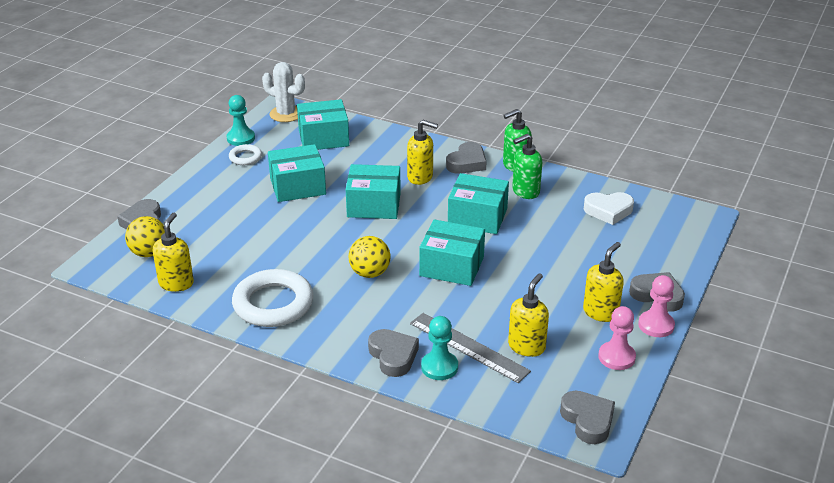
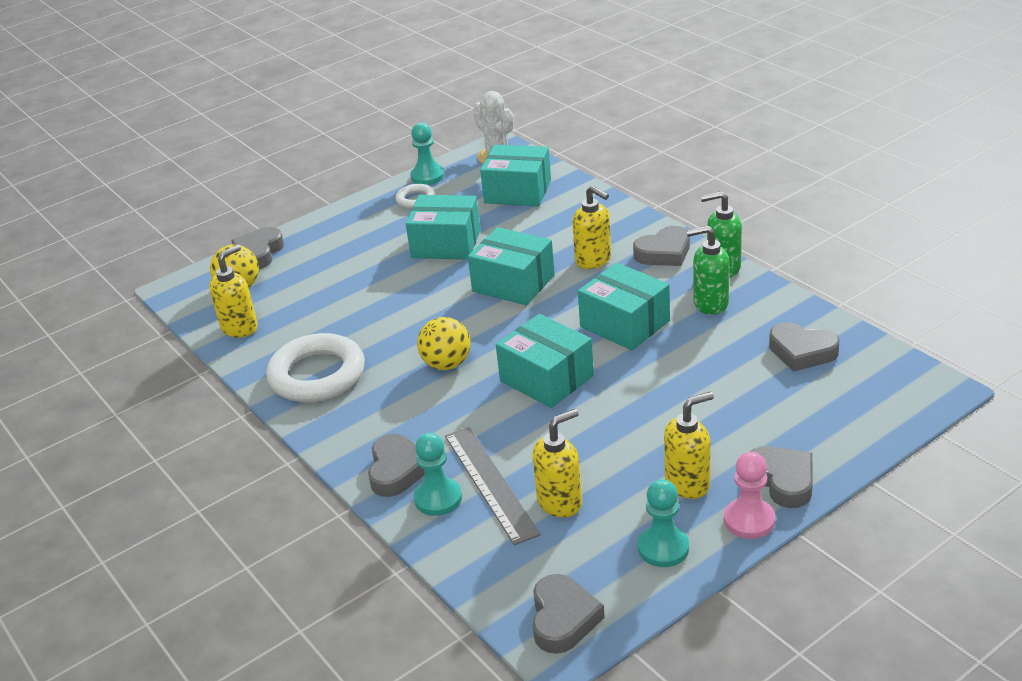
camera: 30 degrees right, 0 degrees up
white heart [584,192,634,225] -> grey heart [769,323,840,372]
pink pawn [598,306,636,370] -> turquoise pawn [638,479,689,567]

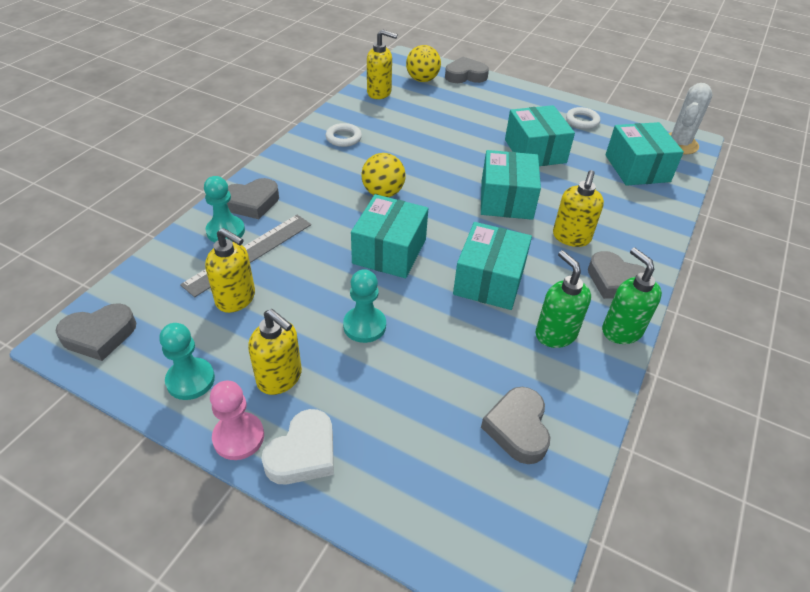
camera: 60 degrees right, 10 degrees up
white ring [266,333,365,402] -> white ring [326,123,362,147], size x0.49
turquoise pawn [410,123,445,185] -> turquoise pawn moved to [343,269,386,343]
grey heart [750,446,813,508] -> white heart [261,409,334,485]

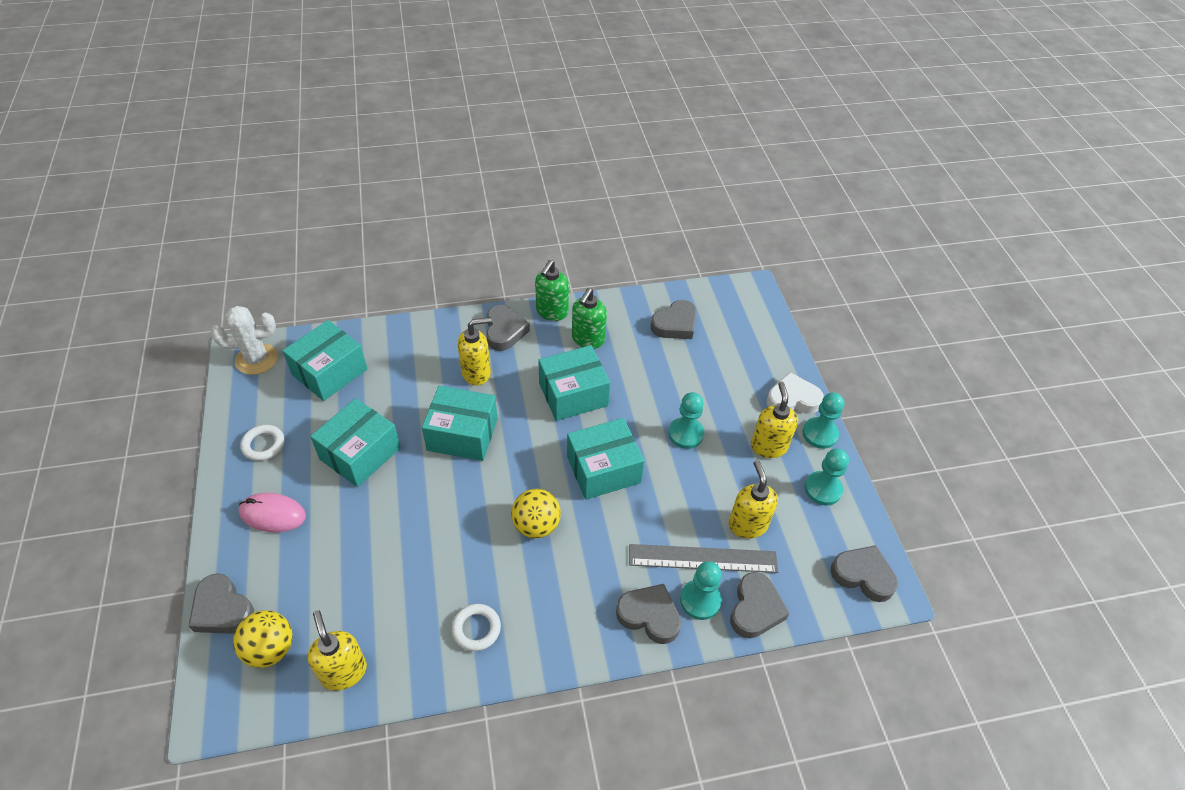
camera: 130 degrees left, 5 degrees up
pink pawn [210,381,264,460] -> turquoise pawn [802,392,844,449]
turquoise box [481,150,541,220] -> turquoise box turned 45 degrees clockwise [422,386,497,461]
none -> pink mouse [238,493,306,532]
none -> grey heart [730,572,790,639]

